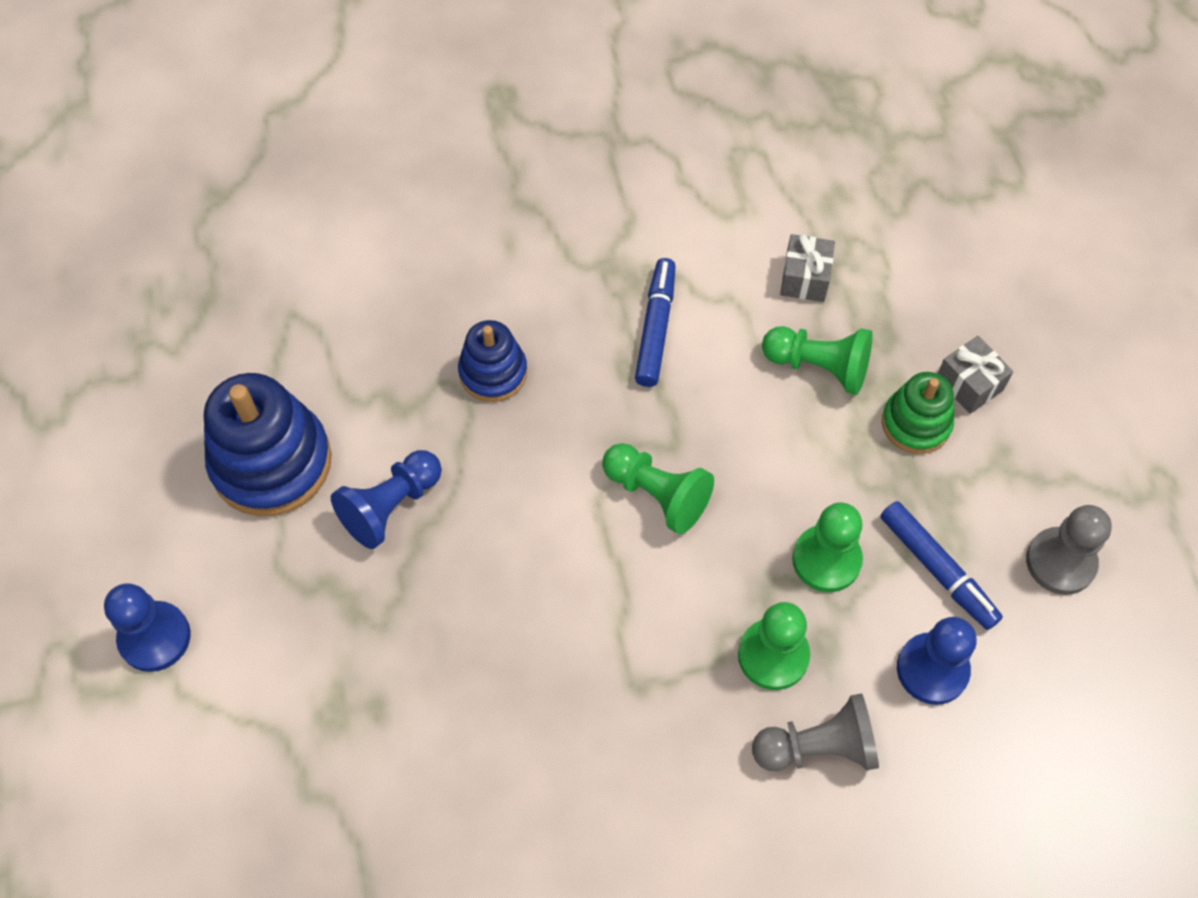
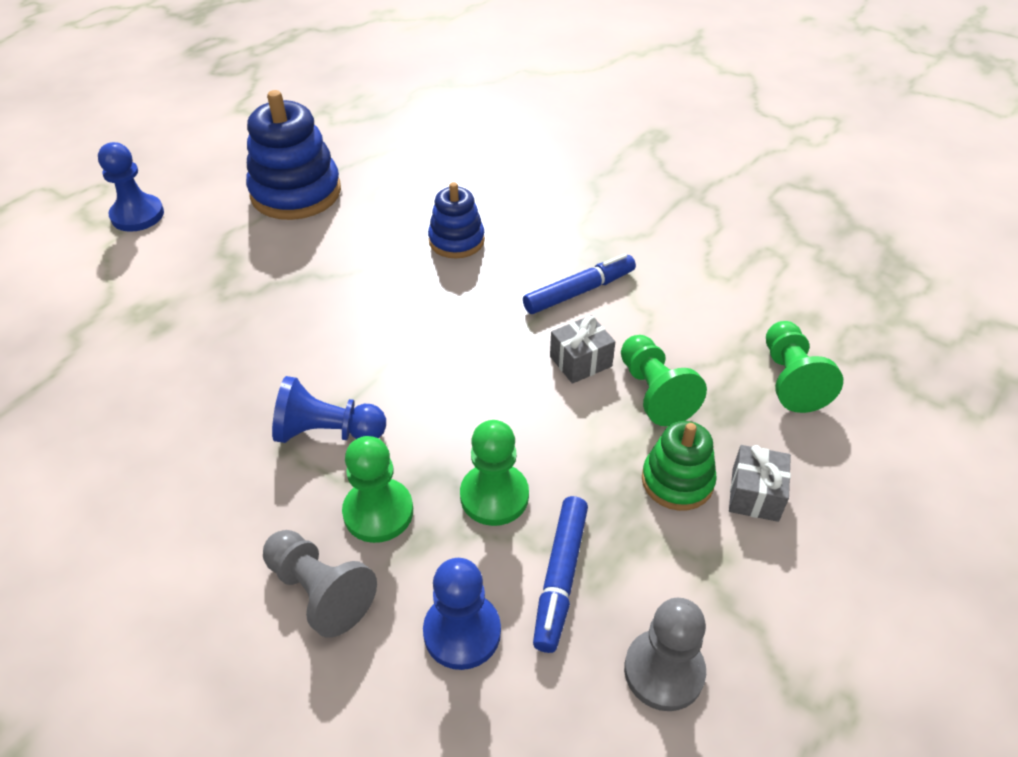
camera: 50 degrees right, 15 degrees down
blue pawn [331,450,442,549] -> blue pawn moved to [272,376,386,443]
green pawn [602,443,714,534] -> green pawn moved to [766,321,843,413]
grey gift [780,234,835,302] -> grey gift moved to [550,315,615,384]

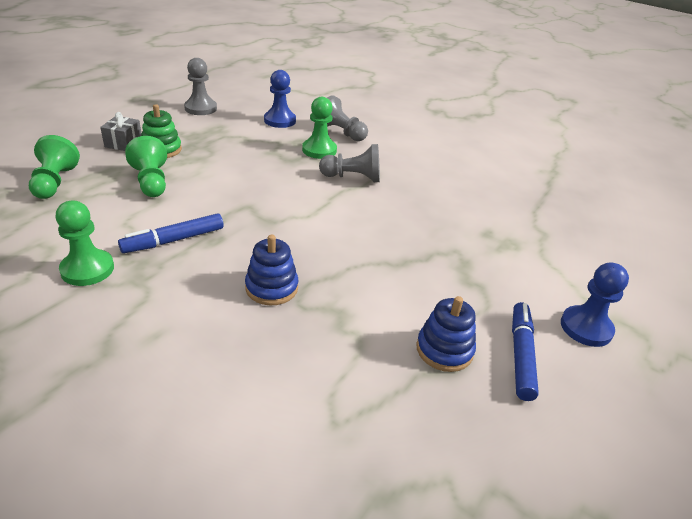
camera: 175 degrees right, 10 degrees down
blue stacking toy [246,90,341,220] -> blue stacking toy [416,296,476,372], size x0.59
blue pawn [272,376,386,443] -> grey pawn [319,144,380,182]
green pawn [460,420,529,526] -> green pawn moved to [56,201,114,286]
blue marker [533,496,588,653] -> blue marker moved to [512,302,539,401]
grey gift [550,315,615,384] -> none

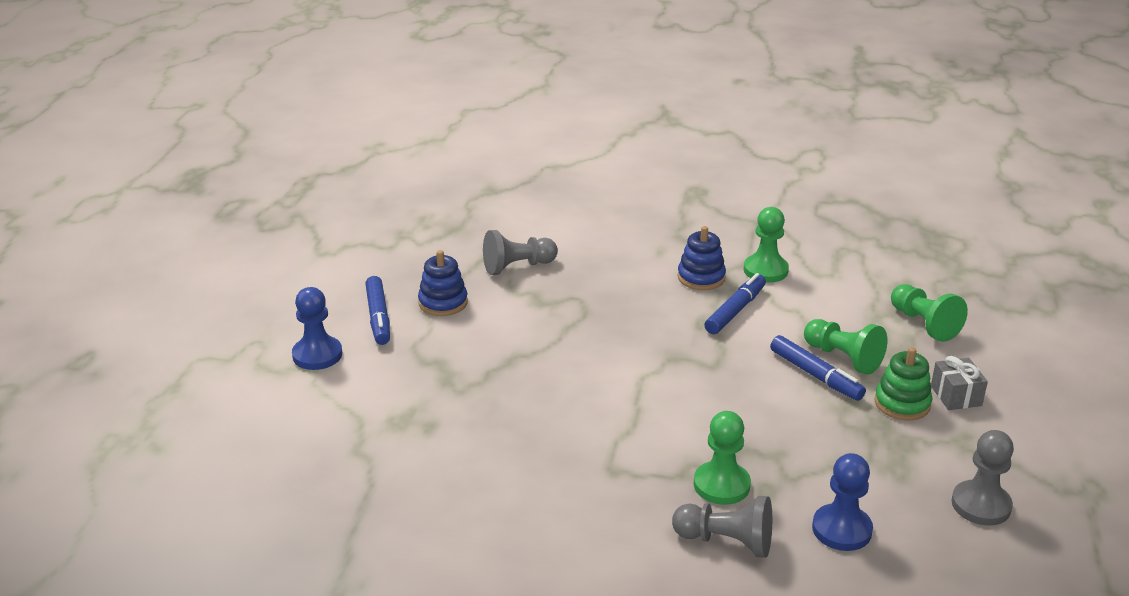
camera: 160 degrees right, 5 degrees down
blue stacking toy [245,235,298,305] -> blue stacking toy moved to [677,226,726,290]
grey pawn [319,144,380,182] -> grey pawn moved to [483,230,558,275]
none -> blue marker [770,335,866,401]

